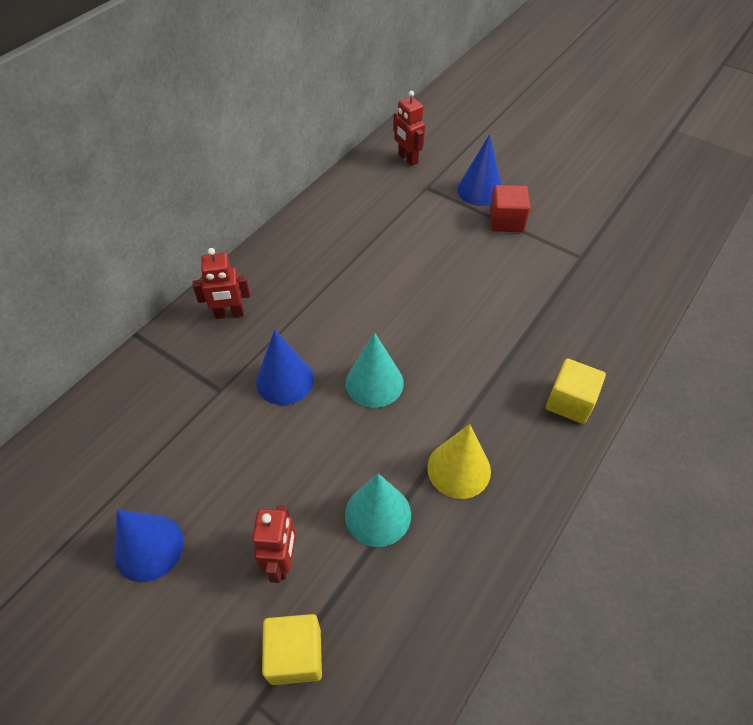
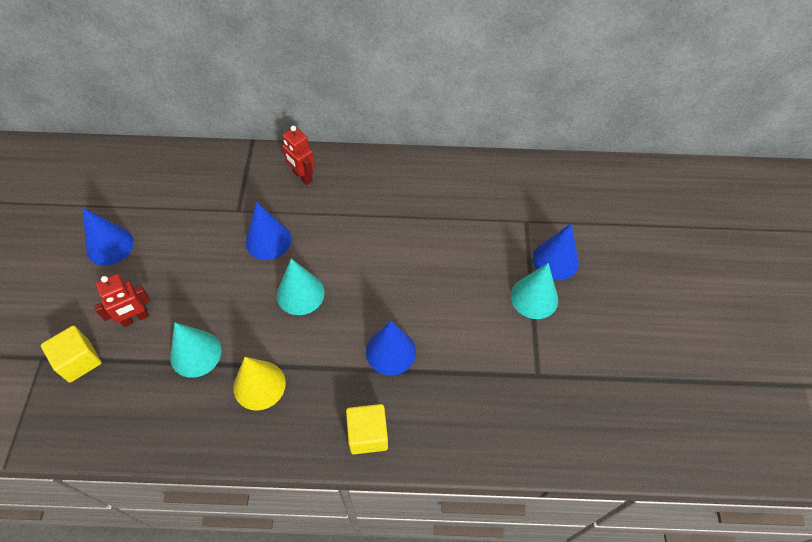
camera: 55 degrees right, 5 degrees up
red robot [393,91,425,166] -> none
red cube [490,185,530,232] -> turquoise cone [511,263,558,319]
none -> blue cone [366,320,416,375]

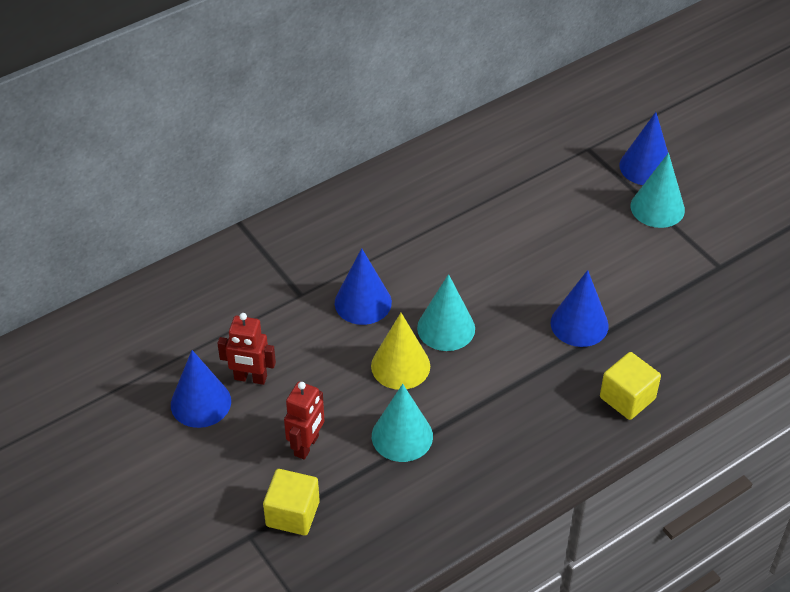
camera: 35 degrees left, 10 degrees down
yellow cone [233,357,286,411] -> yellow cone moved to [371,313,430,390]
red robot [281,126,315,185] -> red robot moved to [217,313,276,385]

